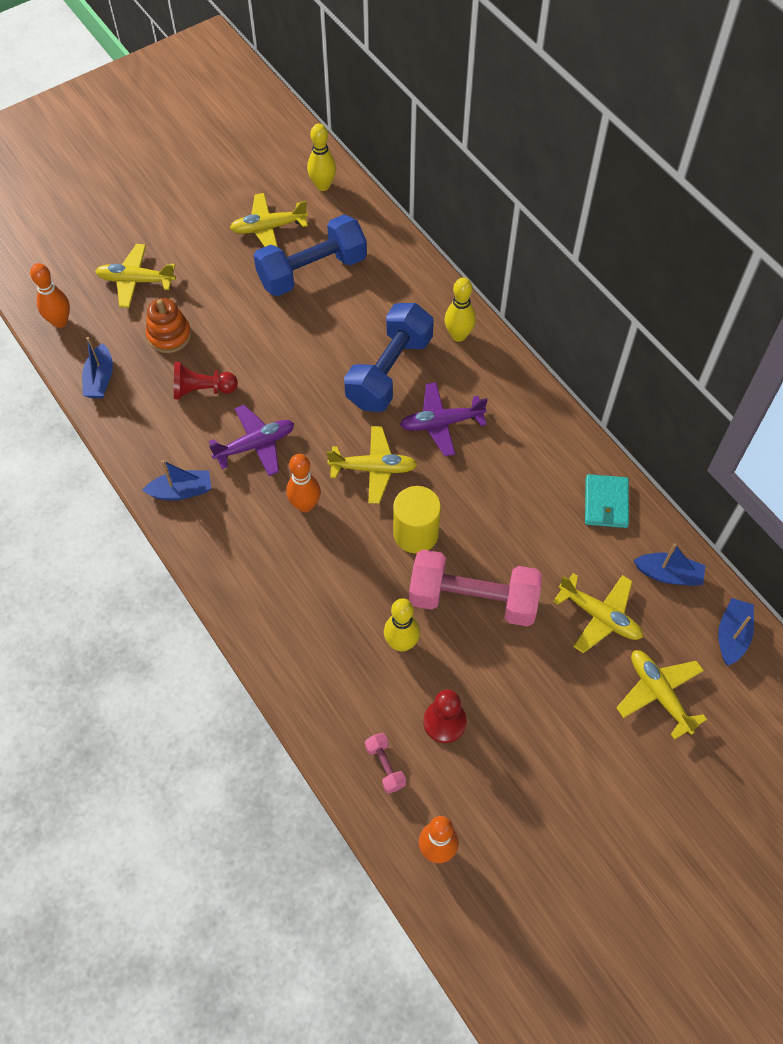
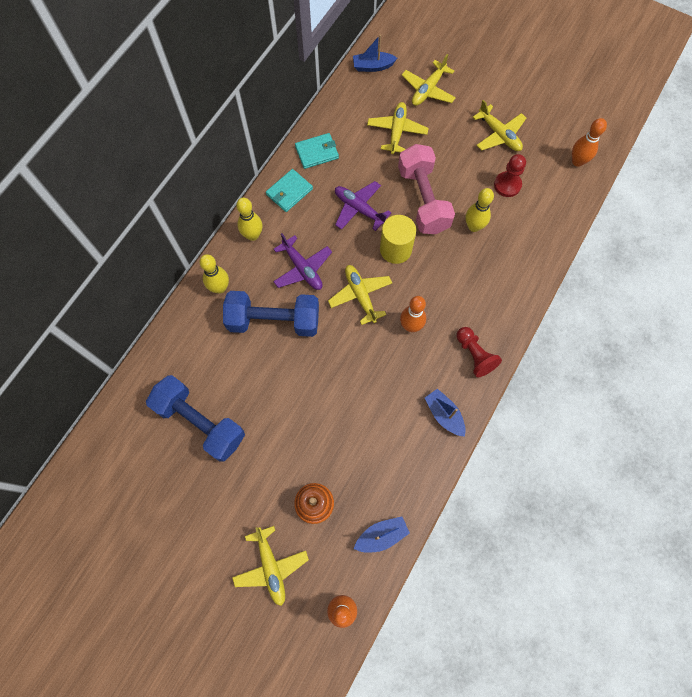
camera: 115 degrees left, 10 degrees up
red pawn [174,362,238,400] -> red pawn moved to [457,327,502,378]
purple plane [209,405,294,476] -> purple plane moved to [335,181,391,231]
yellow plane [230,193,308,247] -> yellow plane moved to [472,100,526,151]
yellow bowling pin [307,124,336,191] -> yellow bowling pin moved to [236,198,262,241]
pink dumbbell [365,733,406,794] -> none
blue boat [633,543,705,586] -> none
none -> turquoise wallet [266,169,313,212]

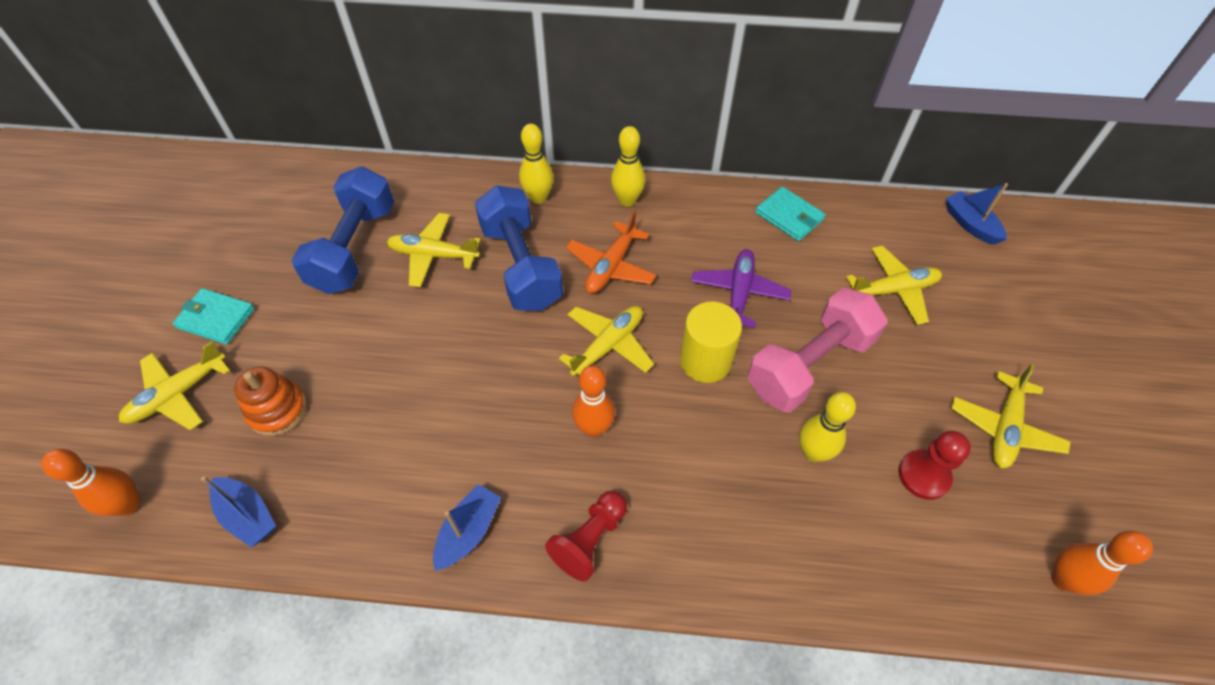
camera: 65 degrees right, 15 degrees down
turquoise wallet [266,169,313,212] -> turquoise wallet moved to [173,288,255,345]
purple plane [273,233,332,290] -> orange plane [566,211,657,293]
yellow plane [402,54,456,106] -> yellow plane moved to [387,213,481,287]

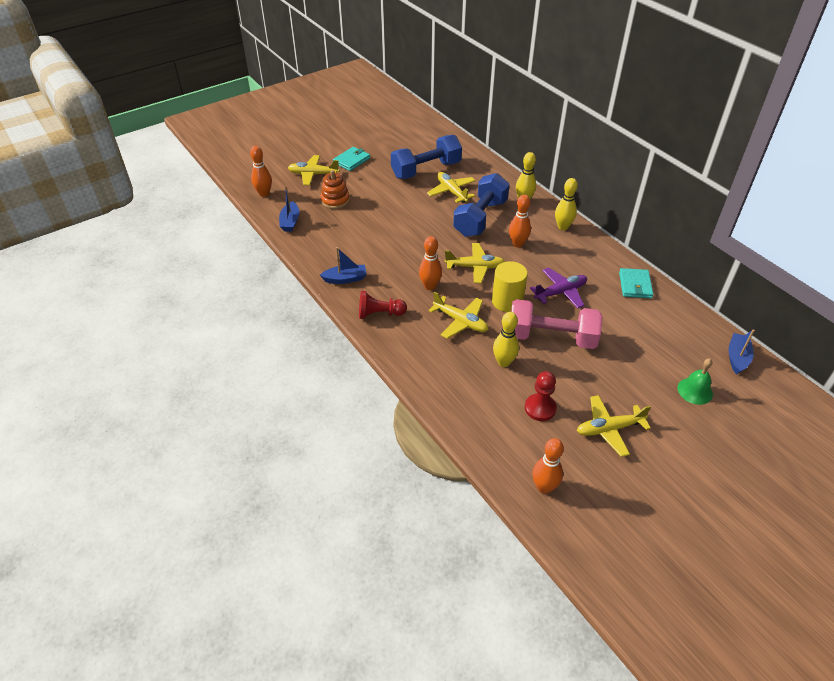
camera: 50 degrees right, 10 degrees down
turquoise wallet [173,288,255,345] -> turquoise wallet turned 60 degrees clockwise [333,147,370,171]
orange plane [566,211,657,293] -> orange bowling pin [509,195,531,248]
yellow plane [846,246,942,325] -> yellow plane moved to [428,292,489,339]
none -> green bell [677,359,713,405]

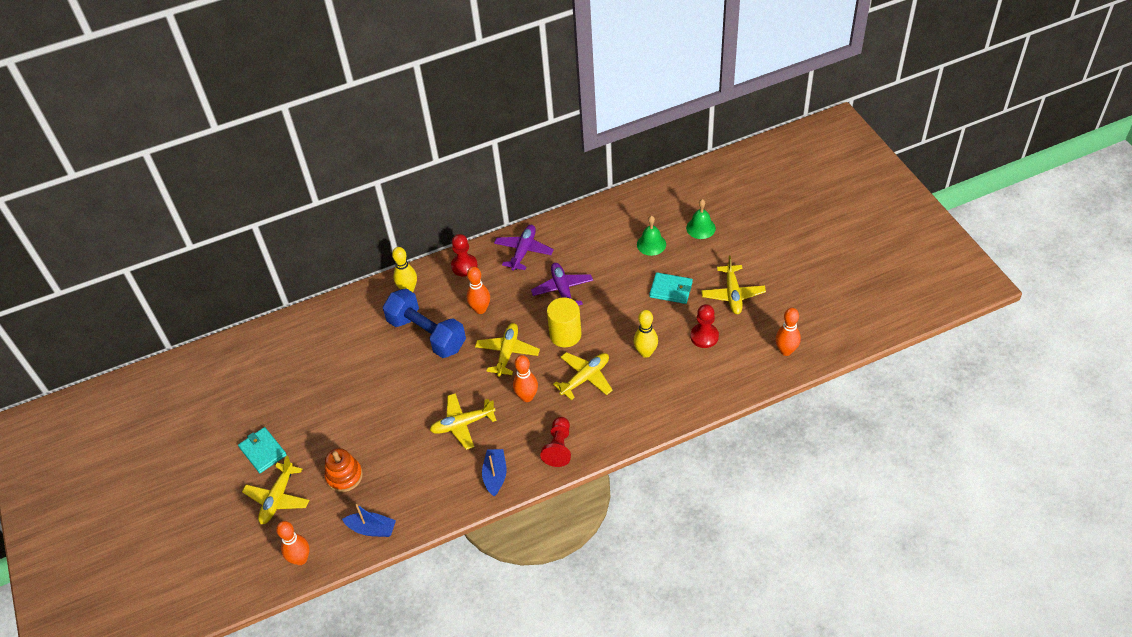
camera: 75 degrees left, 5 degrees up
blue dumbbell [391,135,462,179] -> none
yellow plane [427,172,476,203] -> yellow plane moved to [430,394,497,450]
pink dumbbell [511,299,603,349] -> none
yellow bowling pin [555,178,578,230] -> red pawn [451,234,478,276]
turquoise wallet [619,268,654,298] -> turquoise wallet moved to [649,272,693,304]
blue boat [728,330,755,375] -> none
none -> purple plane [494,225,554,271]
none -> green bell [637,216,666,256]

